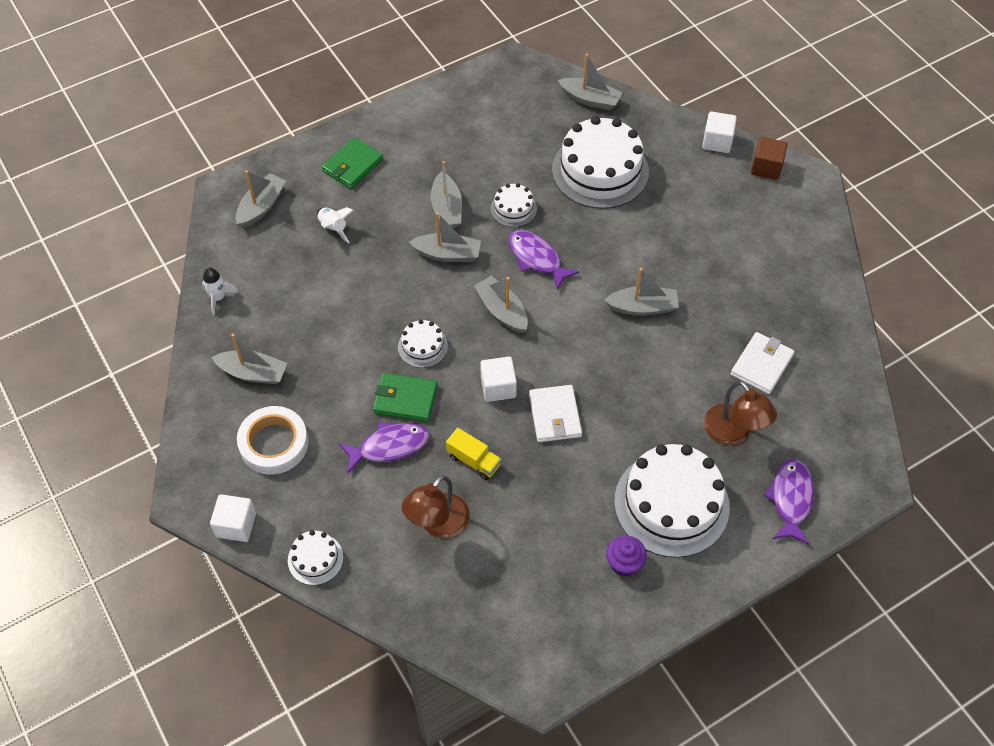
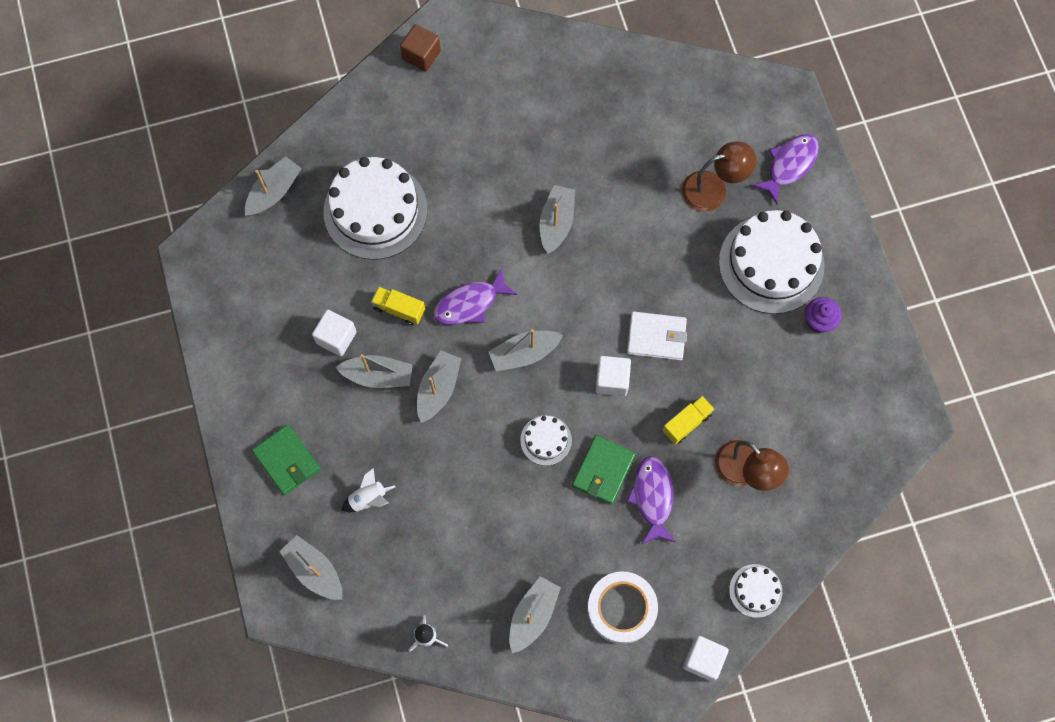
camera: 75 degrees left, 15 degrees up
white cake [490,183,537,227] -> yellow truck [371,286,425,325]
white cube [702,111,737,153] -> white cube moved to [312,309,357,356]
white wallet [731,332,795,394] -> none
purple fish [764,459,814,545] -> purple fish turned 105 degrees clockwise [752,134,819,204]

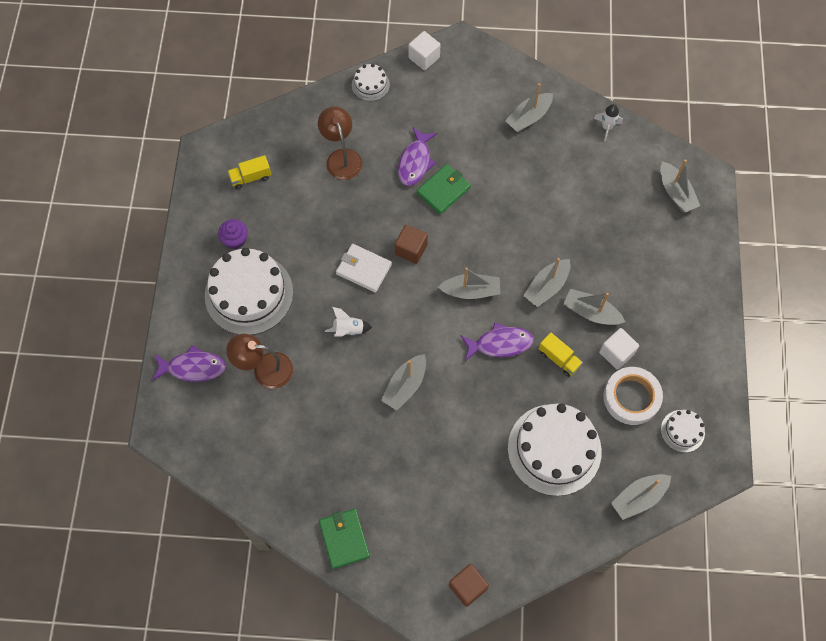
camera: 160 degrees left, 5 degrees down
green wallet [252,424,320,495] -> green wallet moved to [319,509,370,569]
white rocket [341,468,395,512] -> white rocket moved to [325,307,372,337]
white cake [520,415,572,466] -> white cake moved to [661,410,705,453]
white tape [587,571,658,644] -> white tape moved to [603,367,663,425]
white cube [595,356,631,396] -> brown cube [395,225,428,264]
yellow truck [662,396,715,444] -> yellow truck moved to [227,155,271,189]
purple fish [752,134,819,204] -> purple fish turned 150 degrees counterclockwise [152,345,226,382]

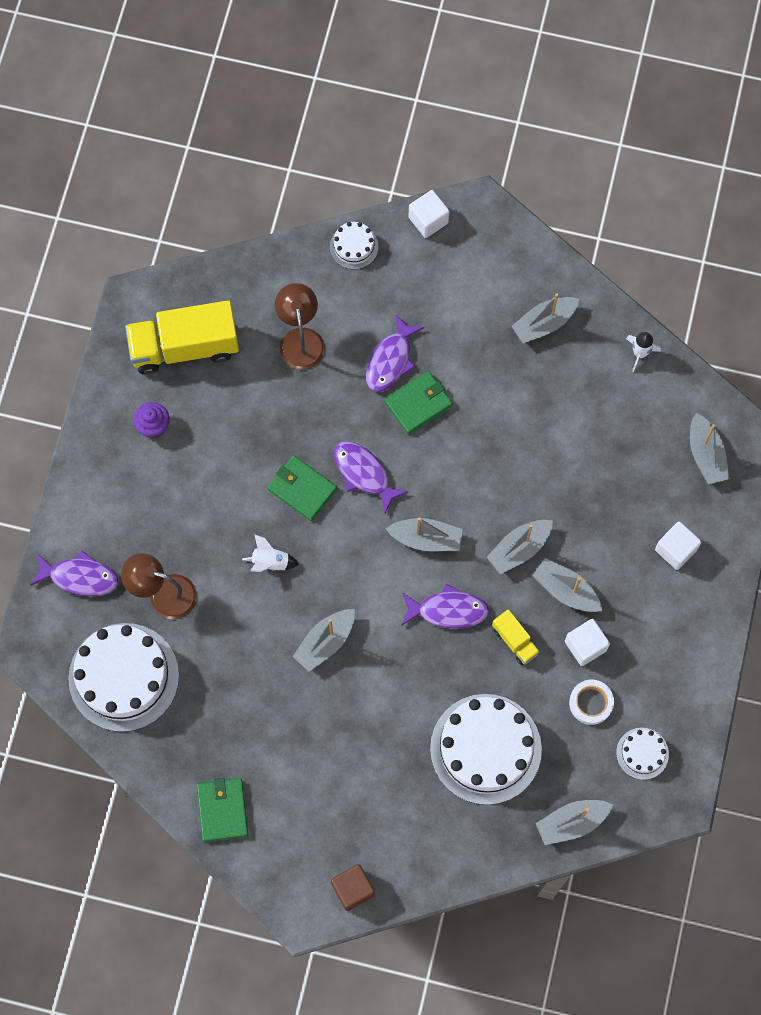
camera: 10 degrees right, 5 degrees up
white cake [205,248,293,335] -> white cake moved to [68,623,179,732]
yellow truck [227,155,271,189] -> yellow truck [125,300,239,375], size x2.12
white wallet [336,244,392,293] -> green wallet [268,455,337,521]
brown cube [395,225,428,264] -> purple fish [334,441,408,513]
white tape [603,367,663,425] -> white tape [569,680,614,725], size x0.65
none -> white cube [655,522,701,570]

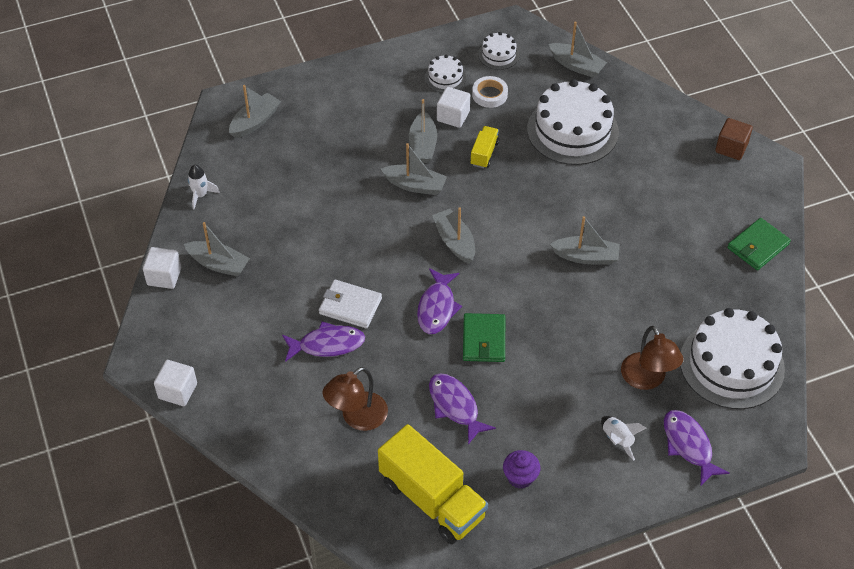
camera: 125 degrees left, 20 degrees down
white rocket [242,534,299,572] -> white rocket moved to [601,416,647,461]
white cake [330,222,378,269] -> white cake moved to [425,55,466,93]
green wallet [384,371,453,434] -> white wallet [319,280,382,328]
purple fish [402,583,489,629] -> purple fish moved to [429,373,496,445]
white cube [655,522,701,570] -> white cube moved to [143,247,181,289]

